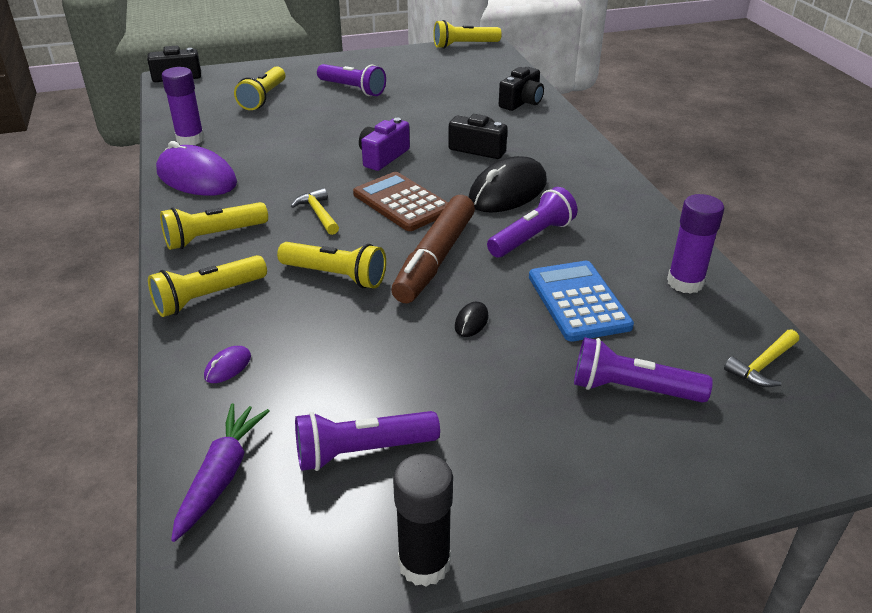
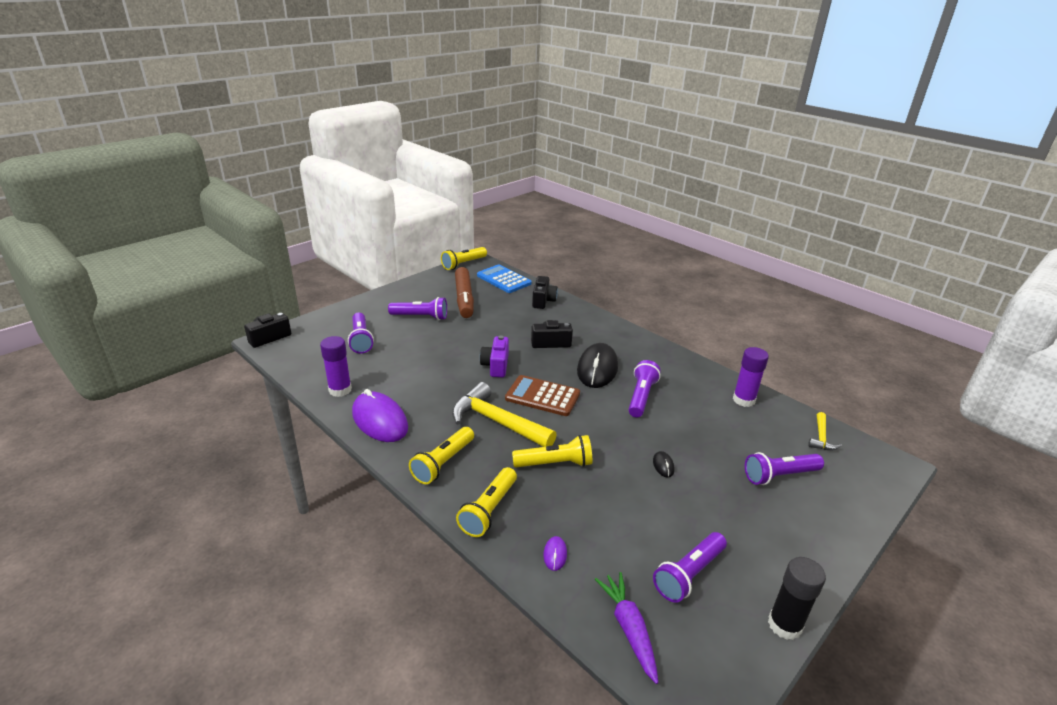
camera: 30 degrees left, 5 degrees down
purple mouse [156,141,237,196] -> purple mouse turned 45 degrees clockwise [352,389,408,442]
yellow flashlight [234,66,285,110] -> purple flashlight [348,313,374,354]
yellow hammer [291,188,339,235] -> yellow hammer [452,382,557,447], size x2.03
brown marker [391,195,475,303] -> brown marker moved to [455,267,474,318]
blue calculator [529,261,634,342] -> blue calculator moved to [477,264,532,293]

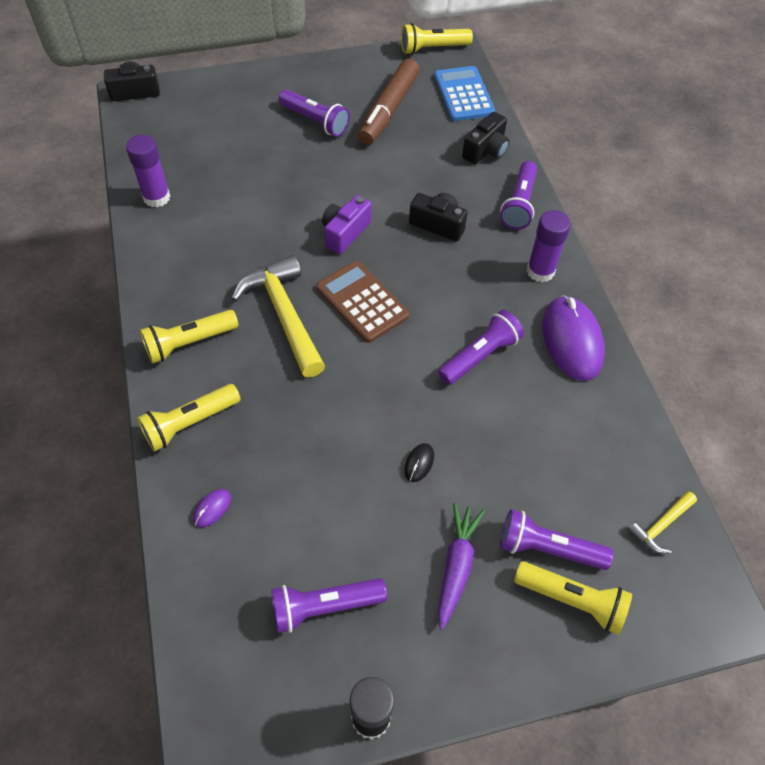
camera: 30 degrees right, 25 degrees up
purple flashlight [348,313,374,354] -> purple flashlight moved to [500,161,537,230]
purple mouse [352,389,408,442] -> purple mouse moved to [542,295,605,381]
yellow flashlight [512,435,592,467] -> yellow flashlight moved to [514,561,632,635]
black mouse [577,343,618,388] -> none
purple carrot [595,572,658,684] -> purple carrot moved to [438,503,485,629]
purple glue stick [733,347,769,407] -> purple glue stick moved to [527,210,571,282]

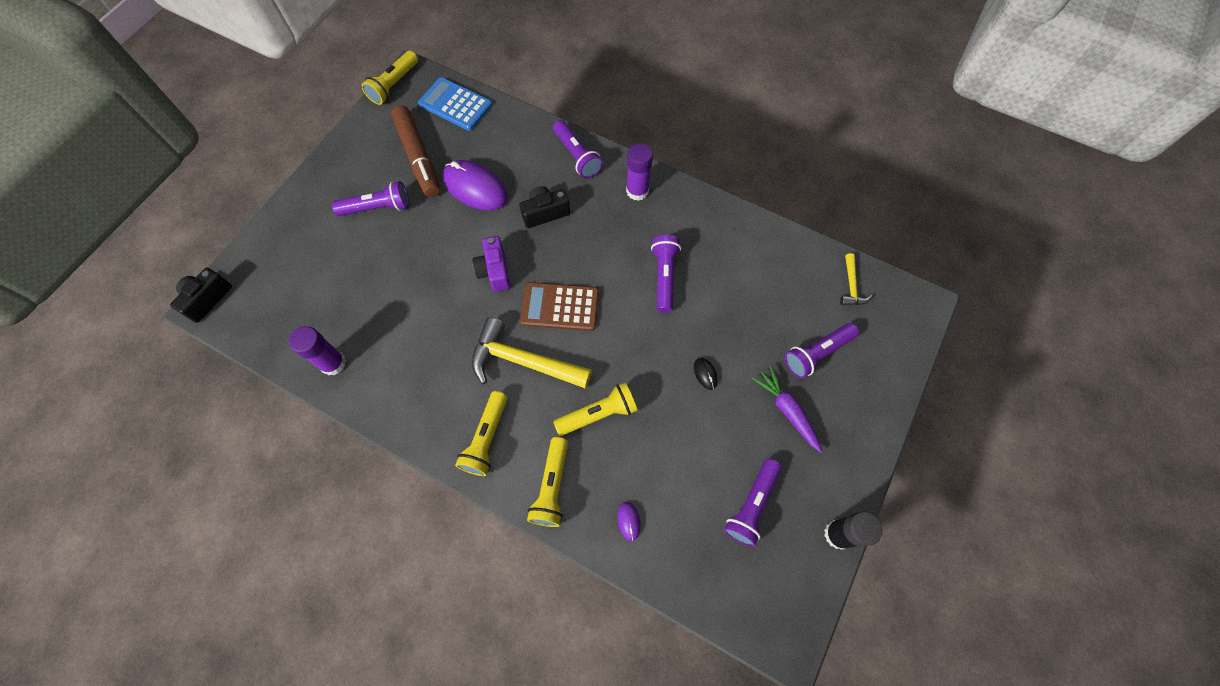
camera: 45 degrees left, 10 degrees up
black camera [462,112,509,165] -> none
yellow flashlight [514,561,632,635] -> yellow flashlight moved to [553,382,638,436]
purple mouse [542,295,605,381] -> purple mouse moved to [443,160,508,211]

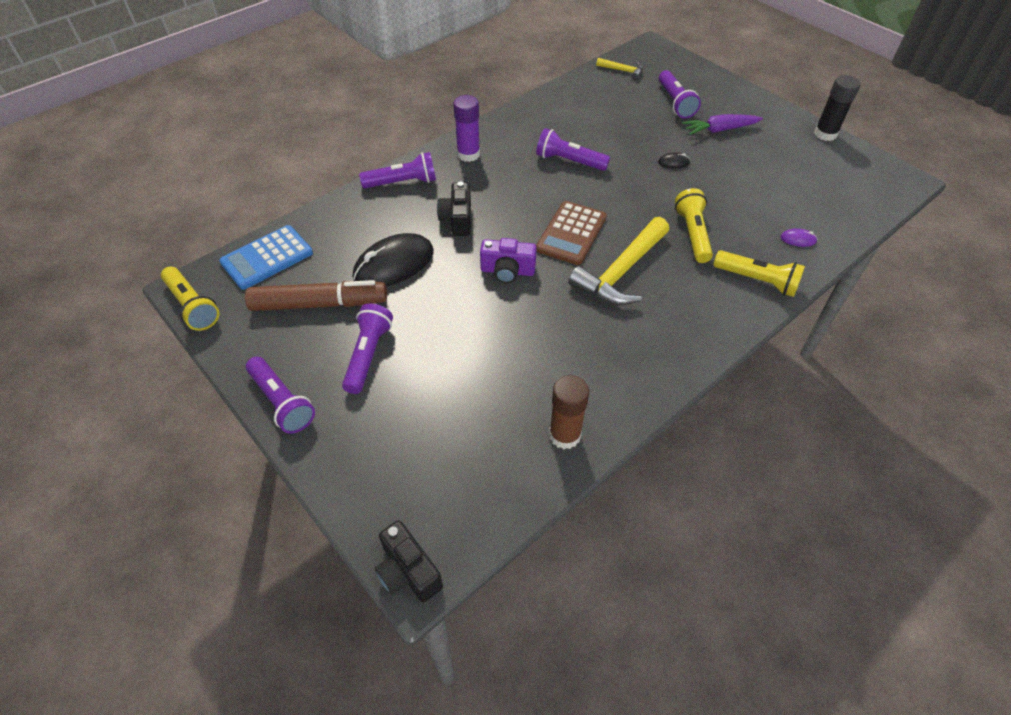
camera: 70 degrees left, 15 degrees down
purple glue stick [289,326,346,375] -> brown glue stick [549,375,589,449]
purple mouse [443,160,508,211] -> black mouse [353,233,434,286]
yellow flashlight [455,391,508,476] -> none
purple flashlight [724,458,782,547] -> purple flashlight moved to [246,357,315,434]

